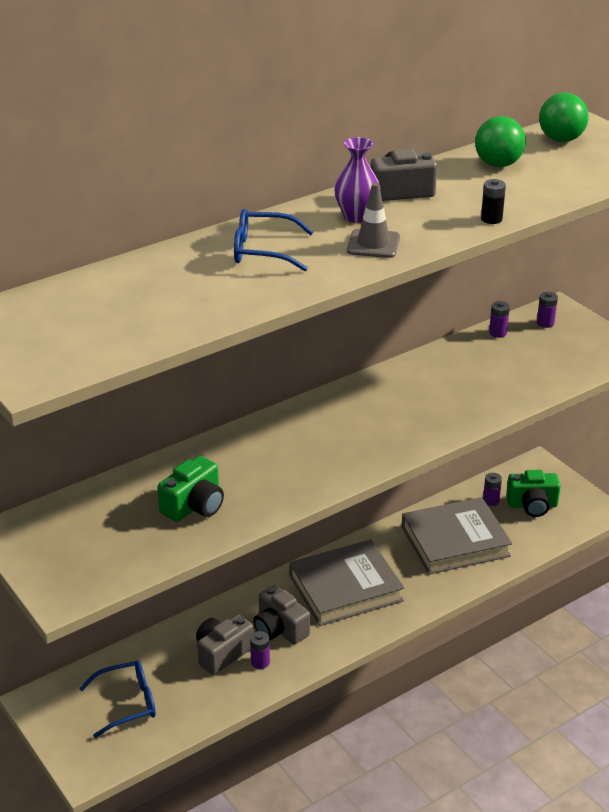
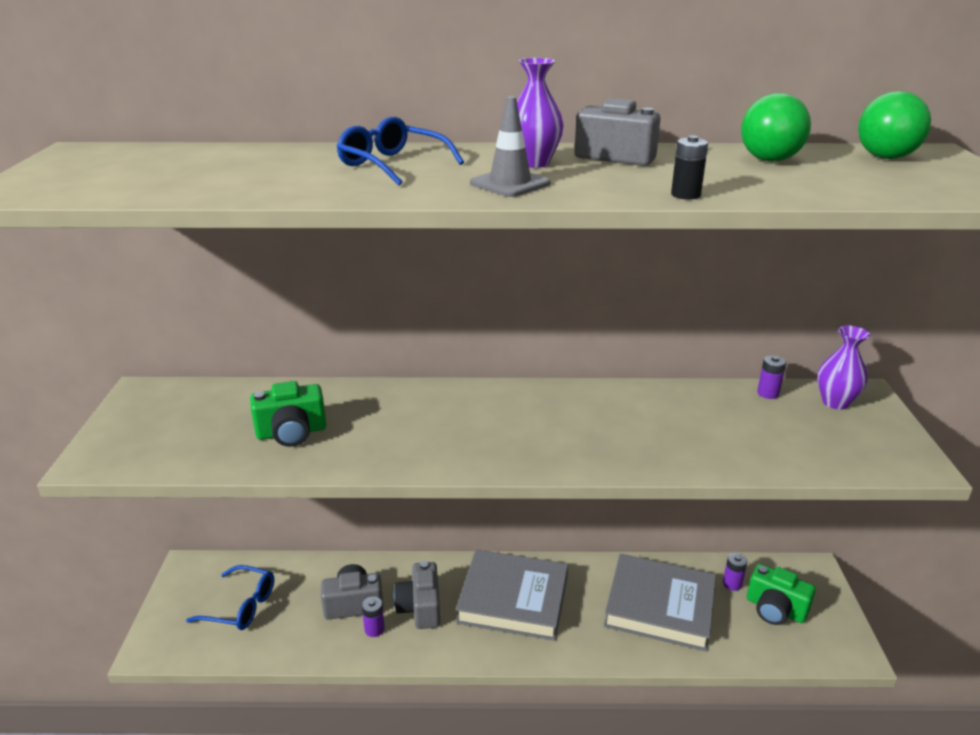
camera: 35 degrees right, 5 degrees down
purple battery [537,292,558,328] -> purple vase [817,326,870,410]

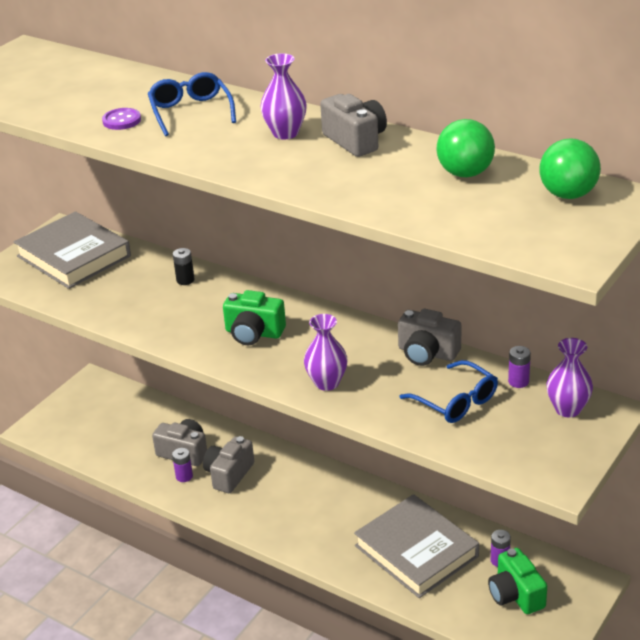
camera: 35 degrees right, 5 degrees up
blue glasses [186,565,274,630] -> blue glasses moved to [400,360,498,423]
green camera [250,381,326,447] -> green camera moved to [223,290,286,345]
grey book [456,549,568,641] -> grey book moved to [14,211,131,289]
grey traffic cone [470,96,551,197] -> none
black battery [671,135,708,200] -> black battery moved to [173,248,195,285]
none -> purple button [102,108,141,130]
none -> purple vase [304,314,348,391]
none -> grey camera [398,309,461,366]

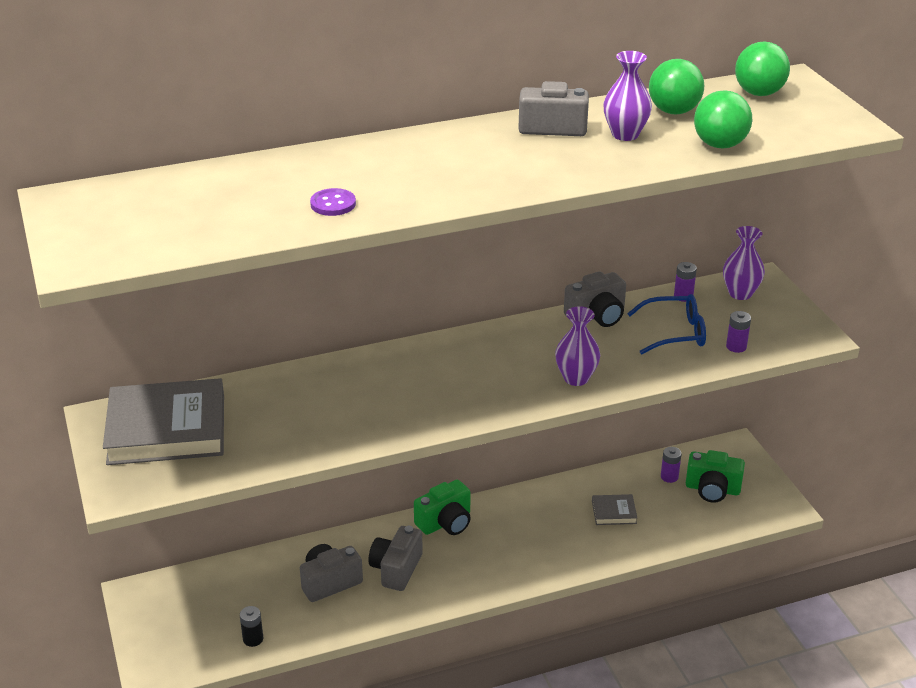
camera: 55 degrees left, 0 degrees up
blue glasses [148,72,236,136] -> none
purple battery [172,448,193,482] -> purple battery moved to [726,311,751,353]
black battery [173,248,195,285] -> black battery moved to [240,606,263,647]
grey camera [203,436,254,493] -> grey camera turned 45 degrees clockwise [369,526,423,591]
green camera [223,290,286,345] -> green camera moved to [414,480,471,535]
purple vase [260,53,307,139] -> purple vase moved to [604,51,652,141]
grey book [354,494,479,598] -> grey book [592,494,637,525], size x0.43
none -> green ball [694,90,752,149]

